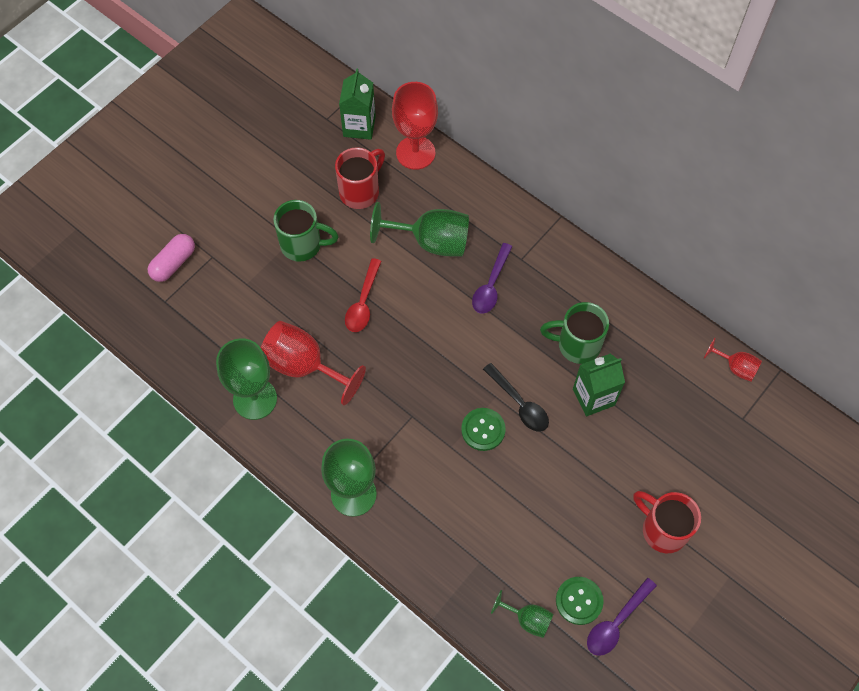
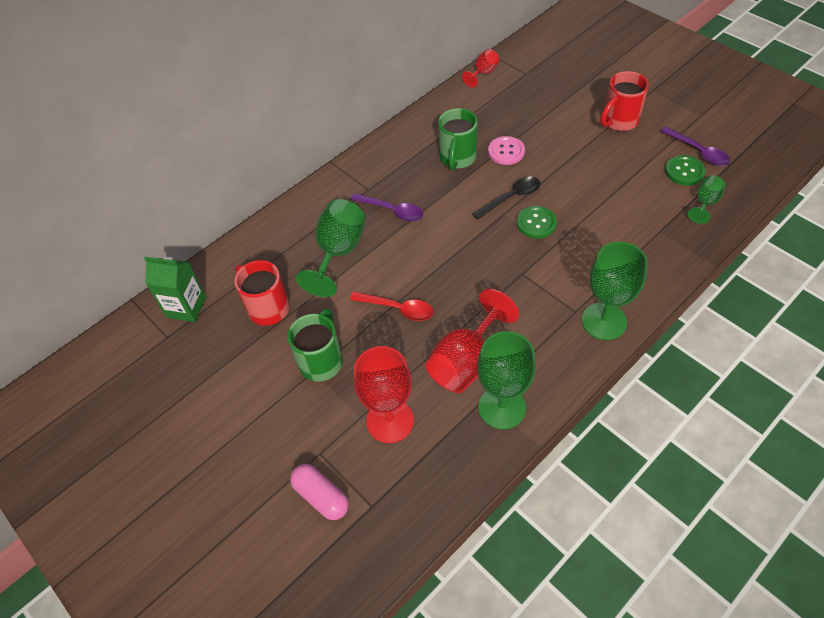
camera: 80 degrees left, 10 degrees down
red goblet [392,82,438,170] -> red goblet moved to [353,346,414,443]
green carton [573,353,625,416] -> pink button [488,136,525,165]

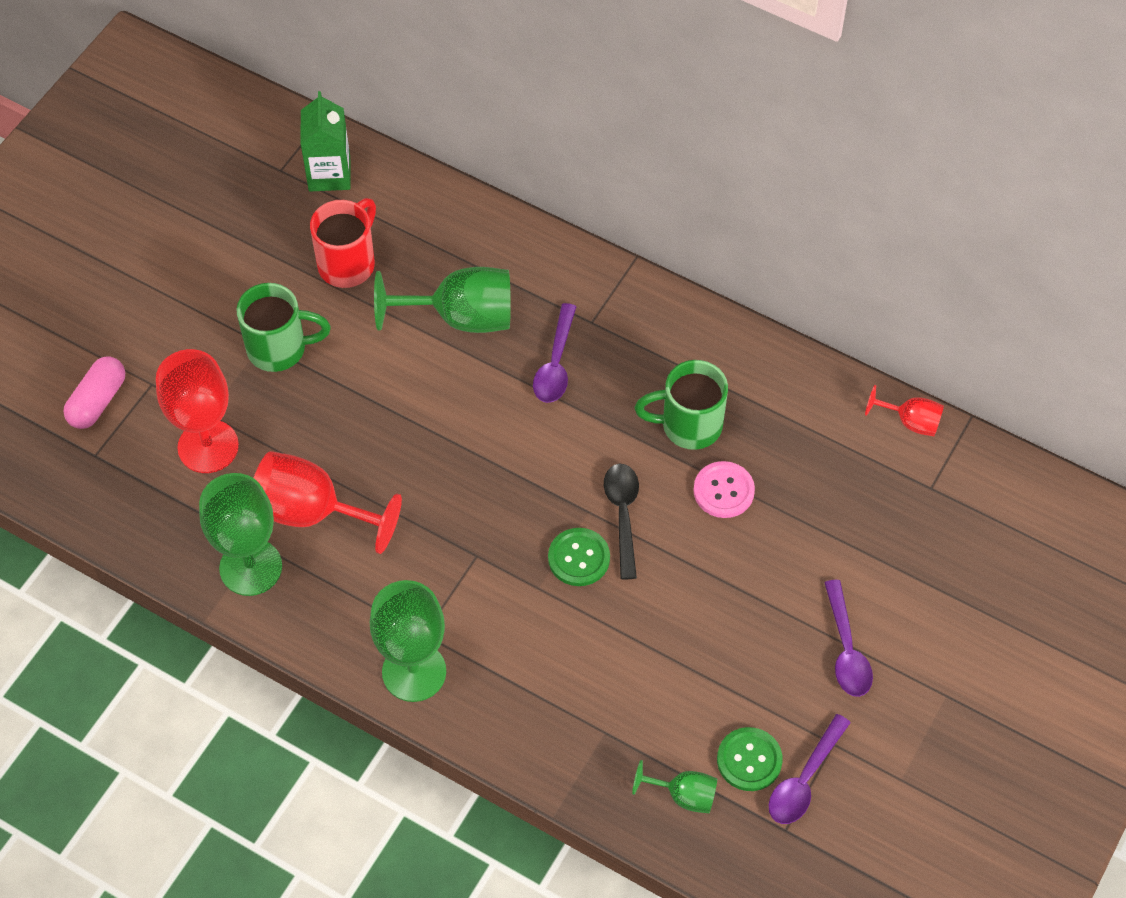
camera: 70 degrees right, 5 degrees up
red spoon [350,291,434,321] -> none
black spoon [472,176,540,220] -> black spoon turned 135 degrees counterclockwise [604,464,639,579]
red mug [600,71,649,131] -> purple spoon [824,580,873,697]

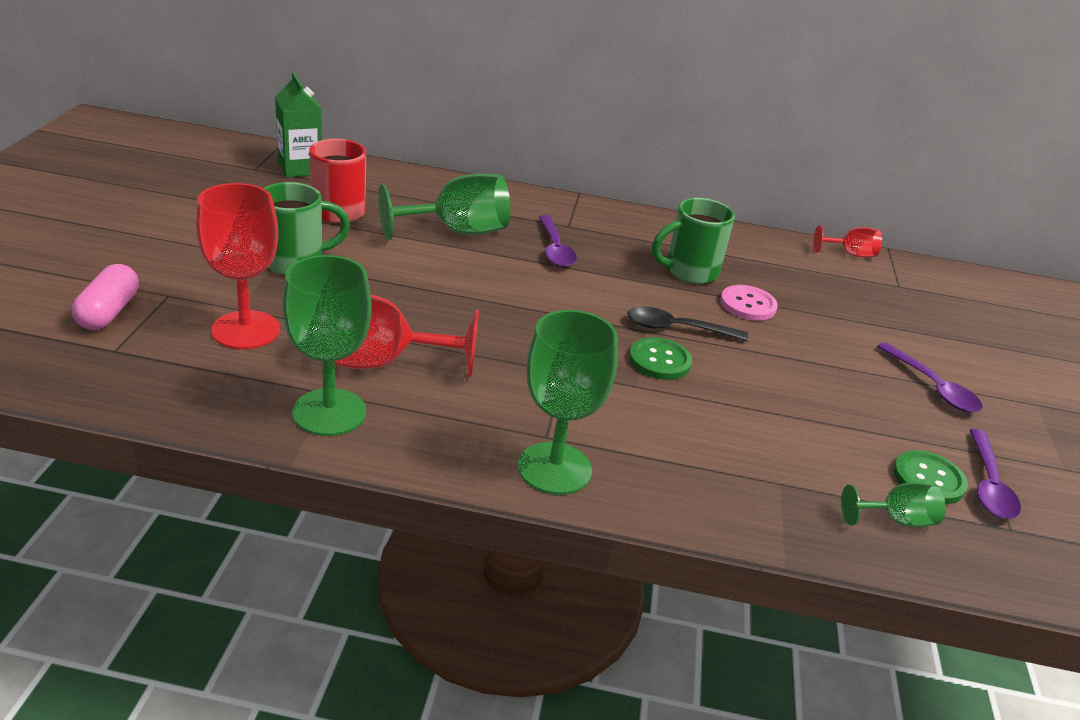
camera: 25 degrees left, 25 degrees down
black spoon [604,464,639,579] -> black spoon turned 60 degrees counterclockwise [627,306,748,341]

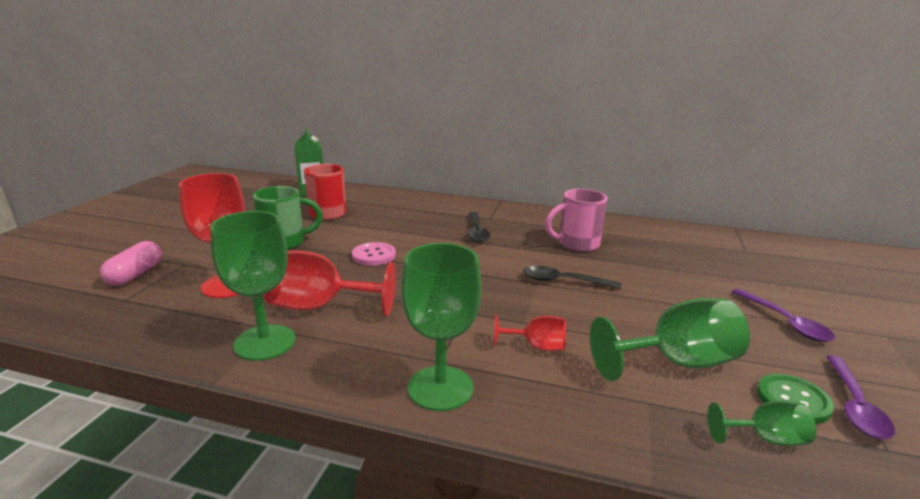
camera: 10 degrees right, 10 degrees down
green goblet [379,174,510,240] -> green goblet moved to [590,298,750,381]
purple spoon [539,215,577,267] -> black spoon [467,212,490,242]
green button [629,337,692,380] -> none
green mug [652,198,735,284] -> pink mug [545,189,607,252]
pink button [720,285,778,321] -> pink button moved to [352,242,396,266]
red goblet [813,225,882,257] -> red goblet moved to [494,315,566,351]

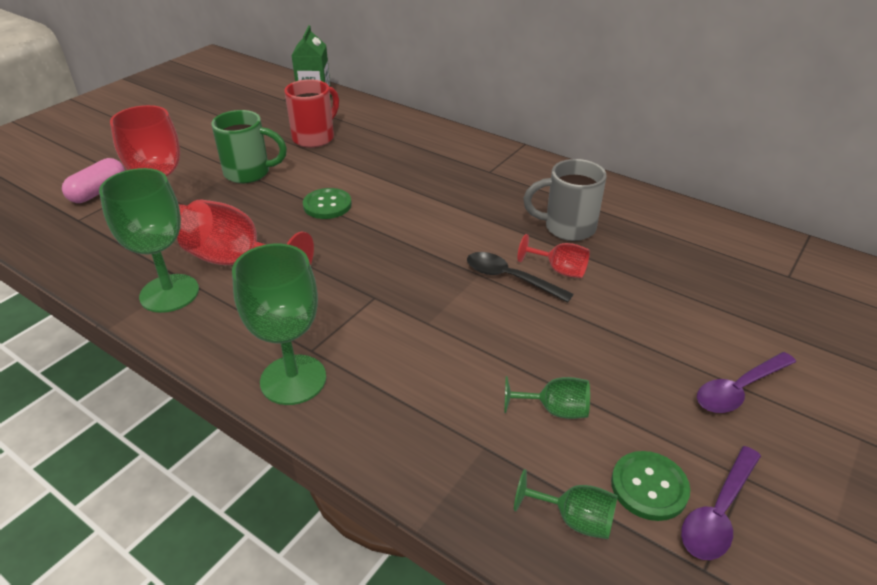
camera: 20 degrees right, 15 degrees up
pink button [352,242,396,266] -> green button [303,188,352,219]
black spoon [467,212,490,242] -> none
red goblet [494,315,566,351] -> red goblet moved to [518,234,590,278]
pink mug [545,189,607,252] -> grey mug [523,159,607,241]
green goblet [590,298,750,381] -> green goblet [504,376,590,419], size x0.53
purple spoon [732,289,835,342] -> purple spoon turned 60 degrees clockwise [697,352,796,413]

